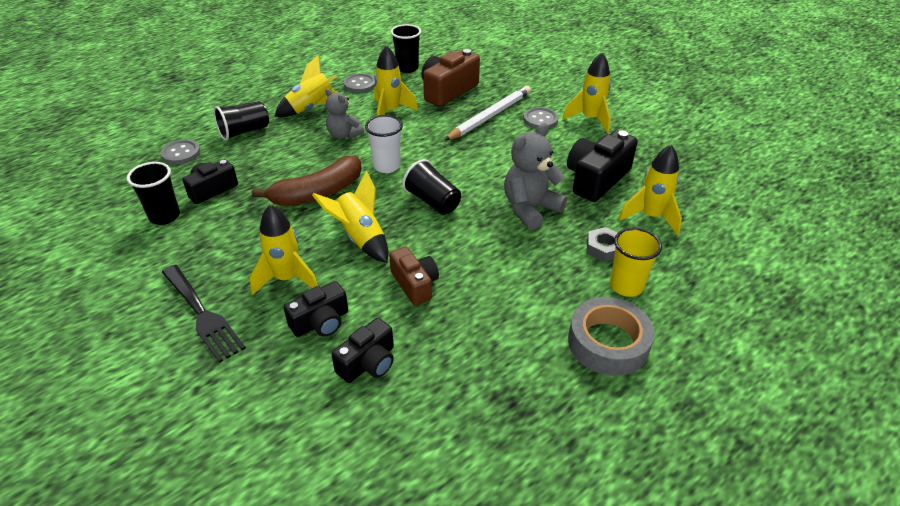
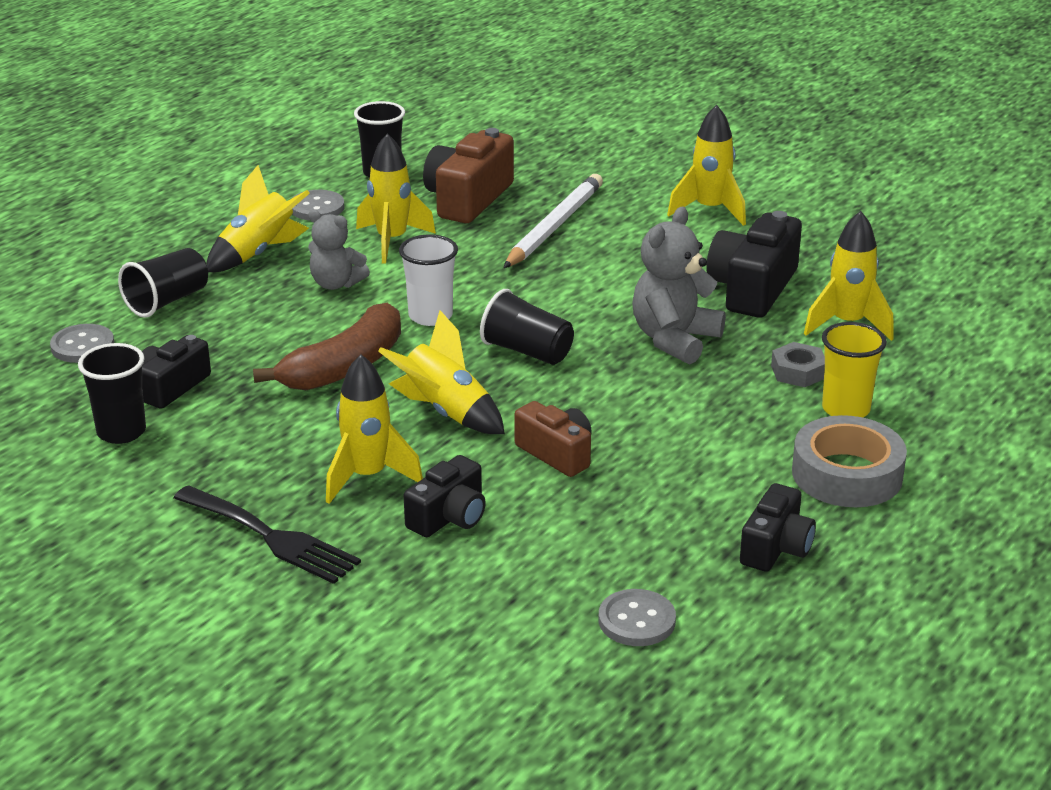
camera: 15 degrees left, 10 degrees down
black camera [331,318,394,383] -> black camera moved to [740,483,816,572]
grey button [524,107,558,129] -> grey button moved to [599,589,676,646]

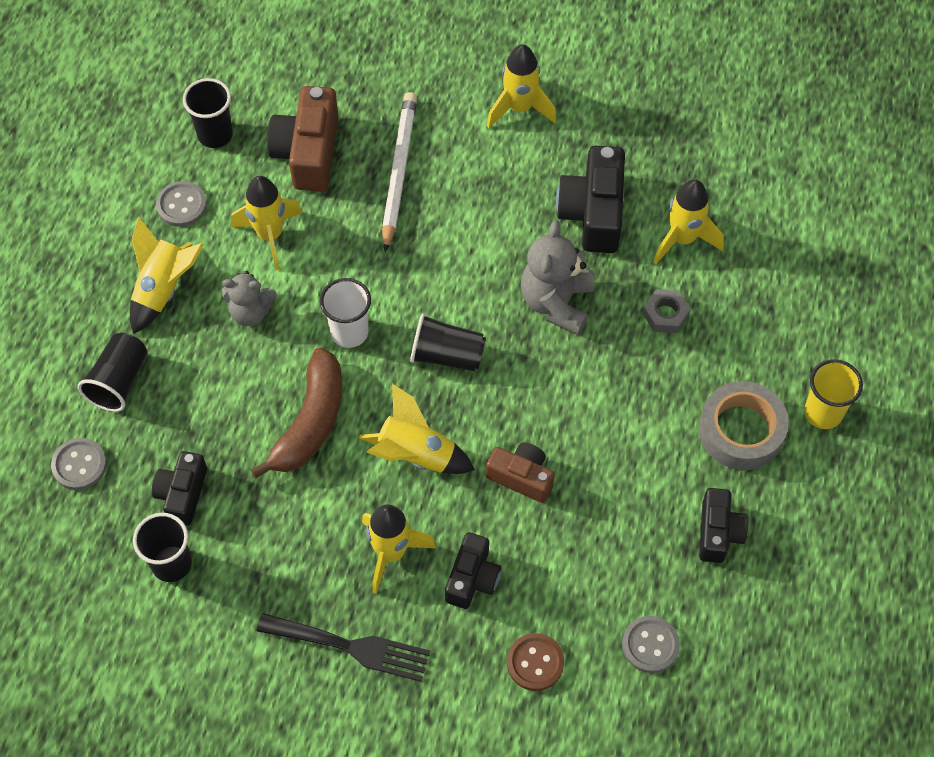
camera: 20 degrees left, 30 degrees up
yellow cup [822,322,887,417] -> yellow cup moved to [804,359,863,429]
none -> brown button [507,633,564,691]

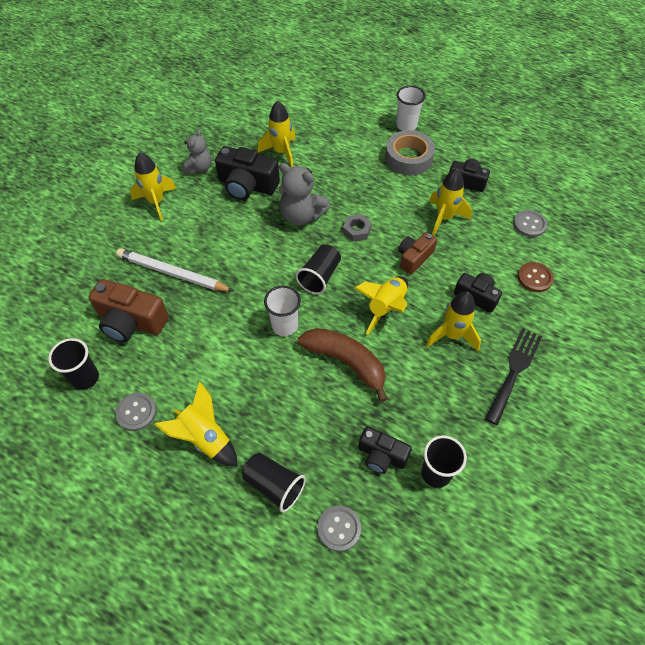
camera: 75 degrees left, 5 degrees down
grey teddy bear [222,271,277,326] -> grey teddy bear moved to [182,129,211,174]
yellow rocket [231,176,302,271] -> yellow rocket moved to [429,168,472,236]
grey nut [643,289,691,333] -> grey nut moved to [343,214,372,242]
yellow cup [804,359,863,429] -> white cup [396,86,426,131]

